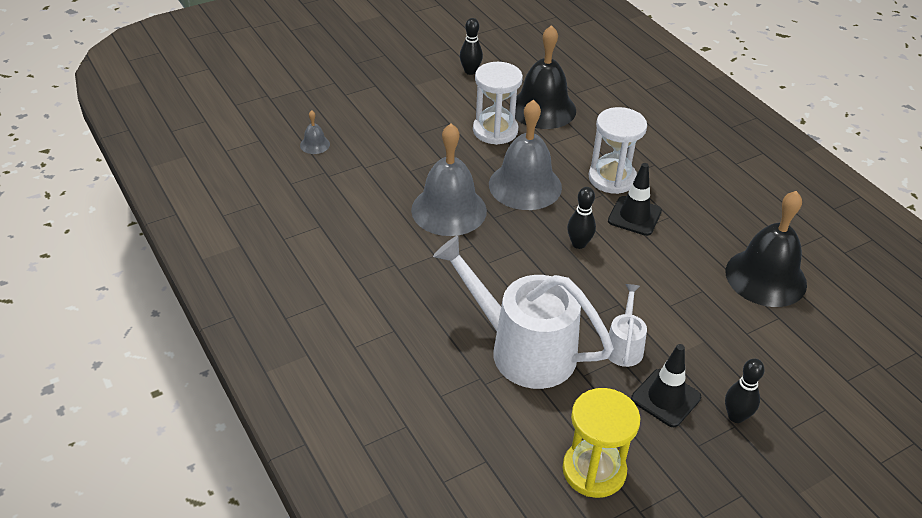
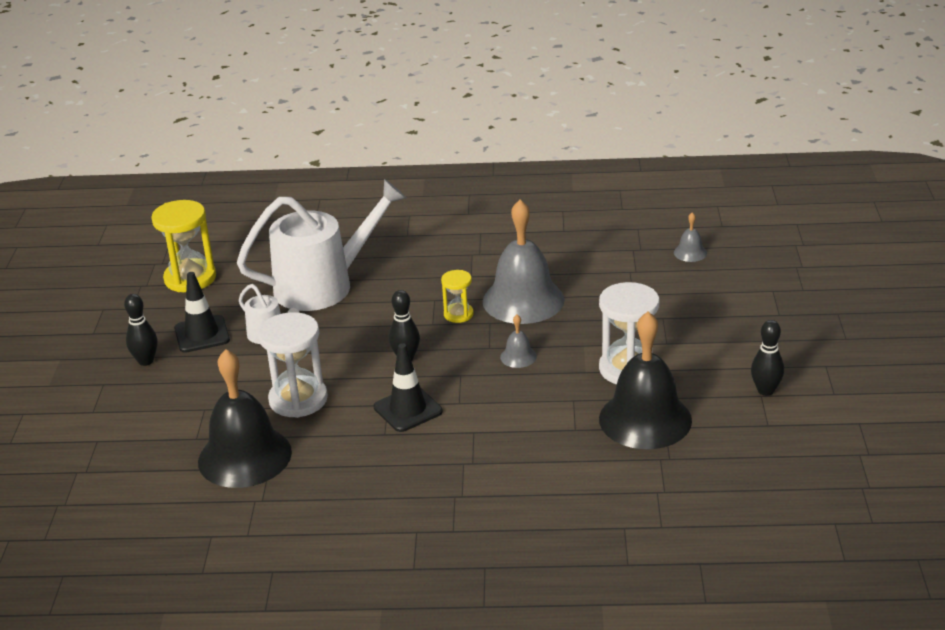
camera: 125 degrees right, 10 degrees down
grey bell [489,100,562,210] -> grey bell [500,315,537,368], size x0.42
white hourglass [589,107,647,194] -> white hourglass moved to [258,312,328,418]
none -> yellow hourglass [441,270,474,323]

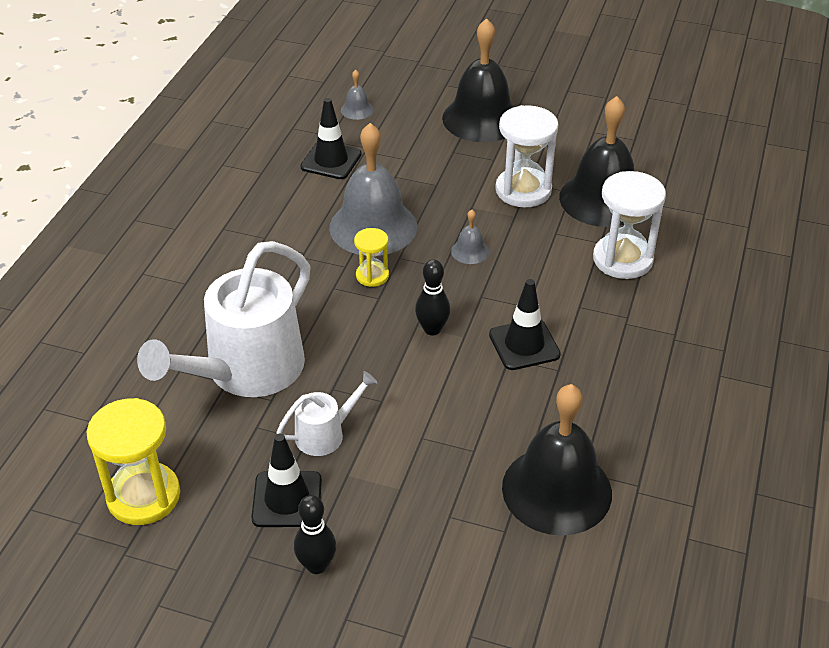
camera: 75 degrees left, 10 degrees up
white watering can [237,179,406,311] -> white watering can turned 135 degrees counterclockwise [137,241,310,397]
white hourglass [258,312,328,418] -> white hourglass moved to [593,171,666,279]
black bowling pin [751,320,784,396] -> none
none -> black traffic cone [300,98,362,179]
none -> black bell [442,18,514,142]

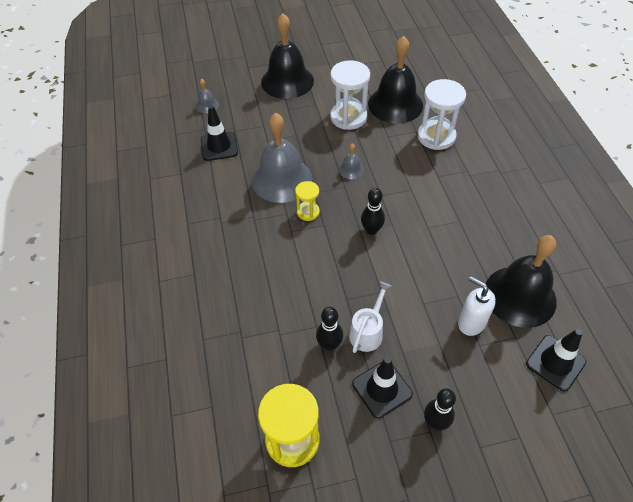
camera: 30 degrees left, 10 degrees up
white watering can [137,241,310,397] -> none
black traffic cone [489,279,561,370] -> black traffic cone moved to [526,329,586,391]
none -> black bowling pin [316,307,343,351]
none -> white soap dispenser [458,276,496,336]

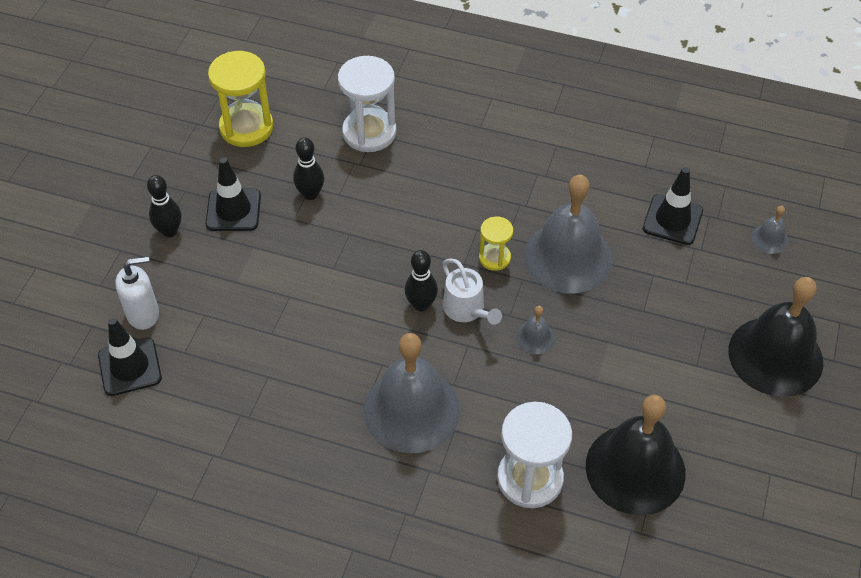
camera: 120 degrees right, 0 degrees up
white hourglass [330,60,370,130] -> white hourglass moved to [338,56,397,152]
white watering can [349,281,391,353] -> white watering can moved to [442,259,502,325]
white soap dispenser [458,276,496,336] -> white soap dispenser moved to [115,256,159,330]
black bell [486,235,557,328] -> none
none -> grey bell [364,333,460,453]

